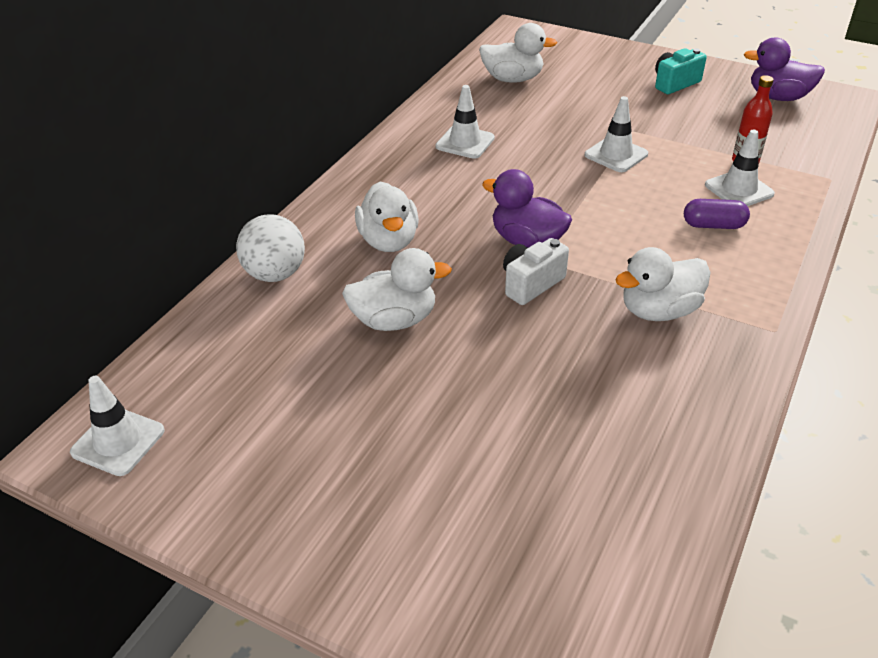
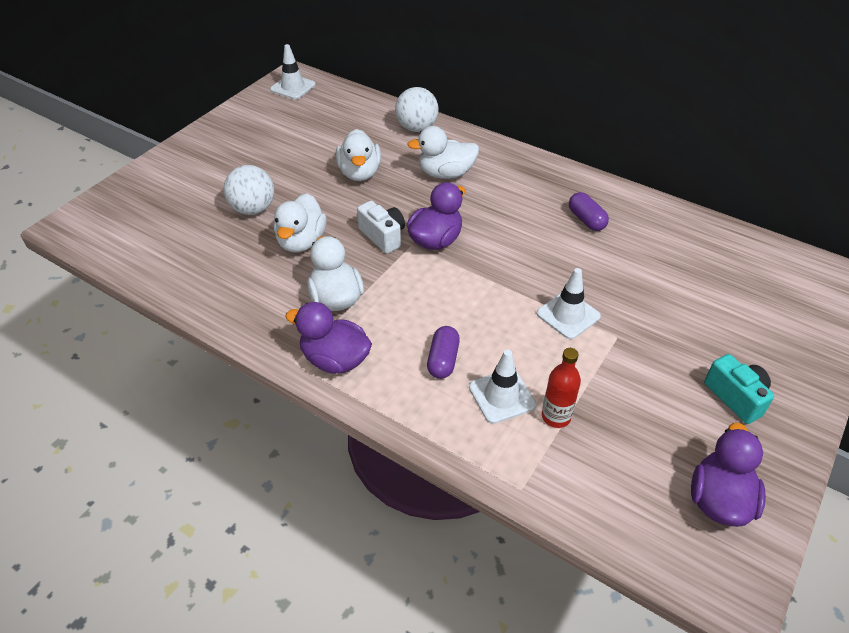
camera: 95 degrees right, 5 degrees up
white traffic cone [435,85,495,159] -> purple capsule [569,192,609,231]
white duck [479,23,557,83] -> white duck moved to [274,193,327,252]
none -> white ball [223,165,274,215]
none -> purple duck [285,302,372,374]

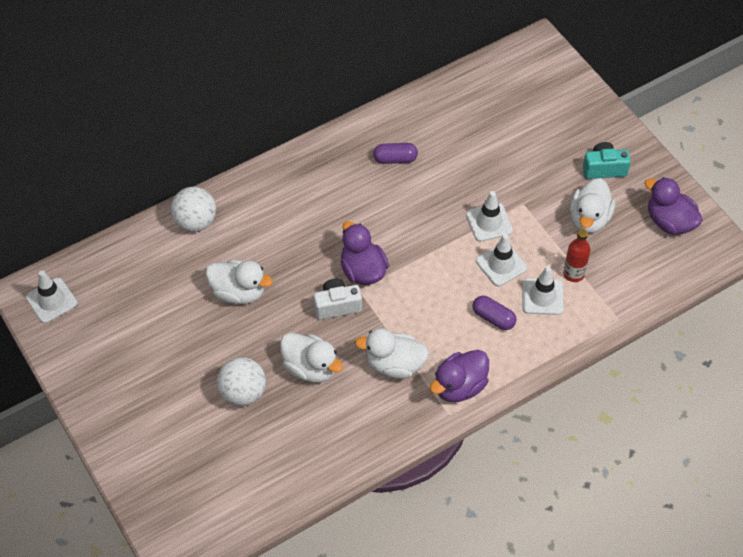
camera: 65 degrees left, 10 degrees up
white duck [407,126,479,179] -> white duck moved to [570,178,615,233]
none -> white traffic cone [476,234,527,286]

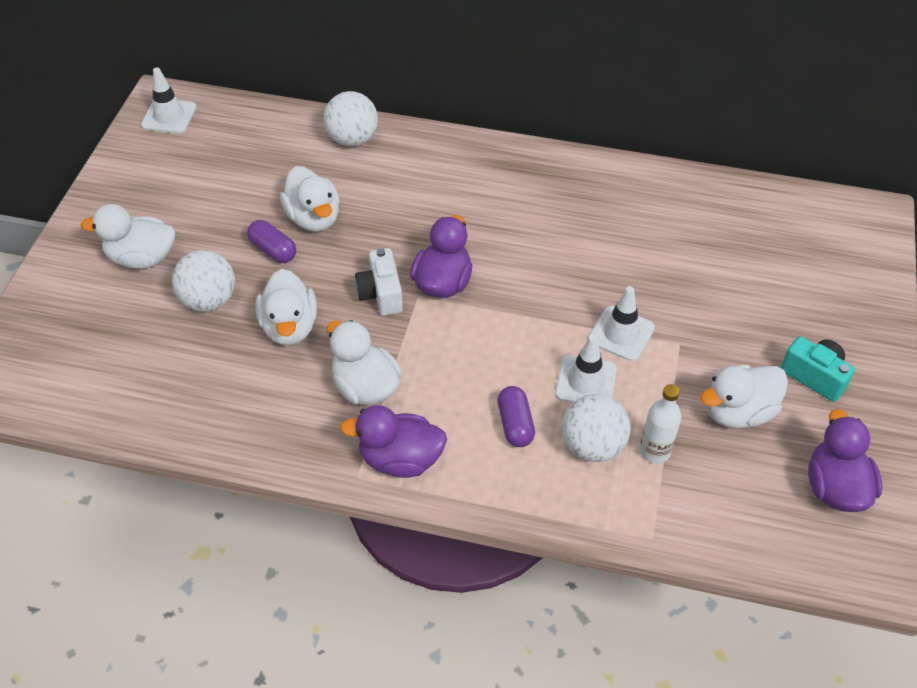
camera: 45 degrees right, 5 degrees down
white camera [313,279,362,320] -> white camera turned 135 degrees counterclockwise [355,248,403,316]
purple capsule [373,143,418,164] -> purple capsule moved to [247,220,296,263]
white traffic cone [522,267,563,315] -> white ball [562,394,631,462]
red bottle [563,229,590,282] -> white bottle [639,384,681,464]
none -> white duck [81,204,175,269]

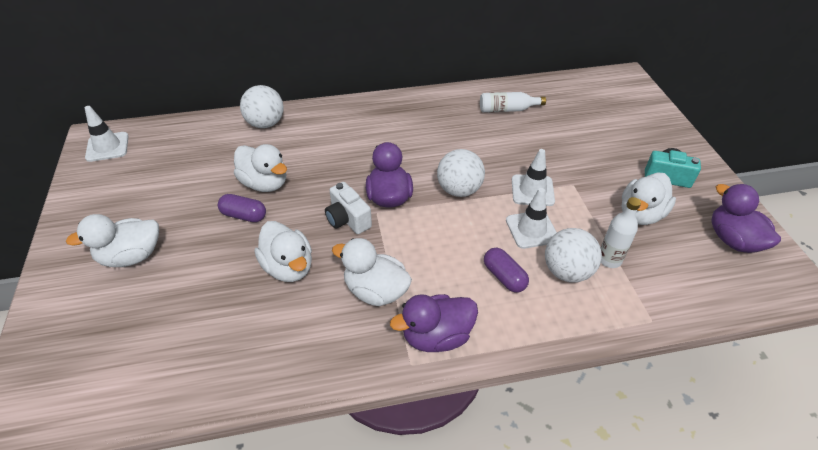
camera: 25 degrees left, 5 degrees down
white ball [172,250,235,312] -> white ball moved to [437,149,485,197]
none -> white bottle [480,92,546,112]

